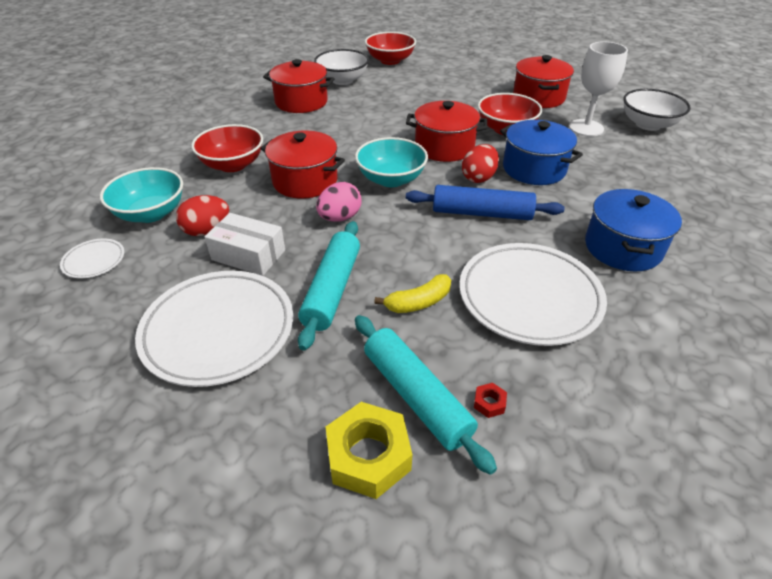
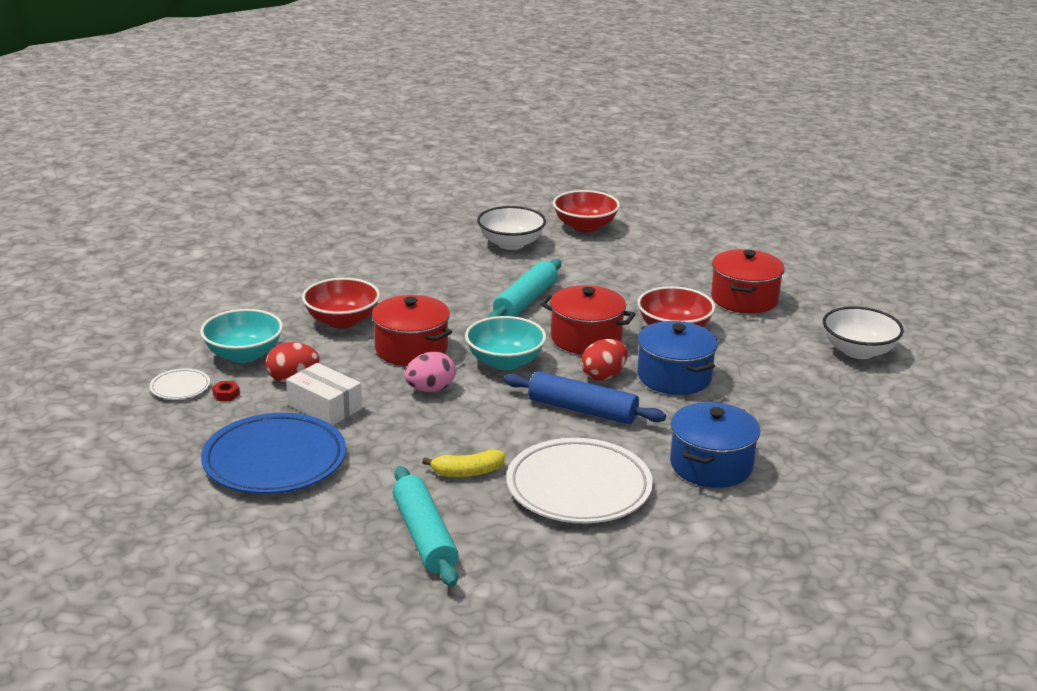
camera: 15 degrees right, 15 degrees down
white plate [135,271,294,387] -> blue plate [201,413,346,494]
red pot [263,59,335,113] -> none
turquoise rolling pin [298,221,360,351] -> turquoise rolling pin moved to [488,259,561,318]
yellow nut [326,402,412,499] -> none
red nut [474,383,507,418] -> red nut moved to [212,381,240,401]
white goblet [569,41,628,137] -> none

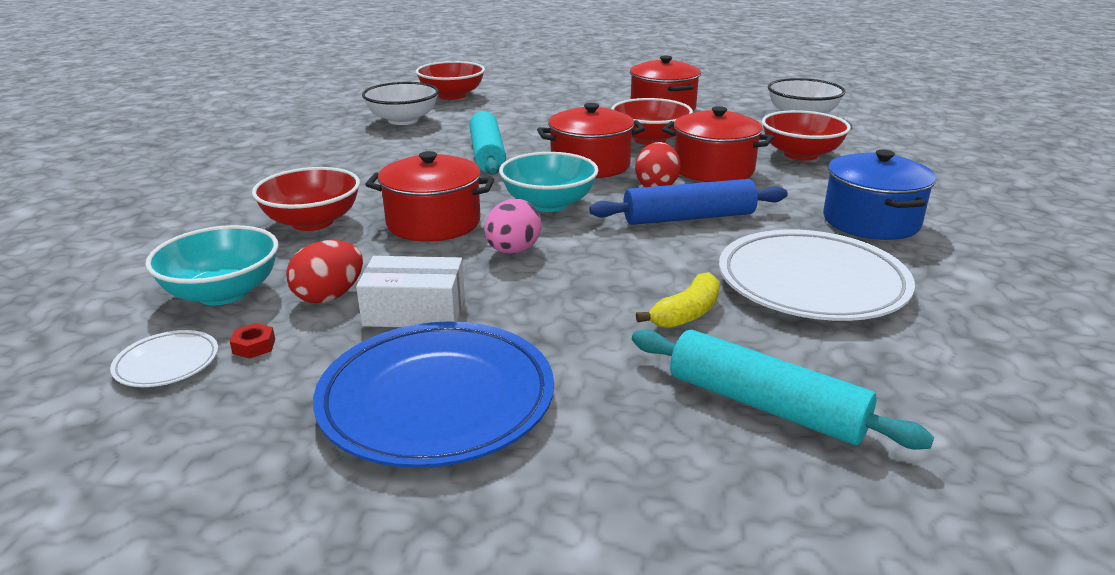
camera: 35 degrees left, 0 degrees up
blue pot [637,321,718,395] -> red pot [662,106,774,182]
none -> red bowl [762,110,851,161]

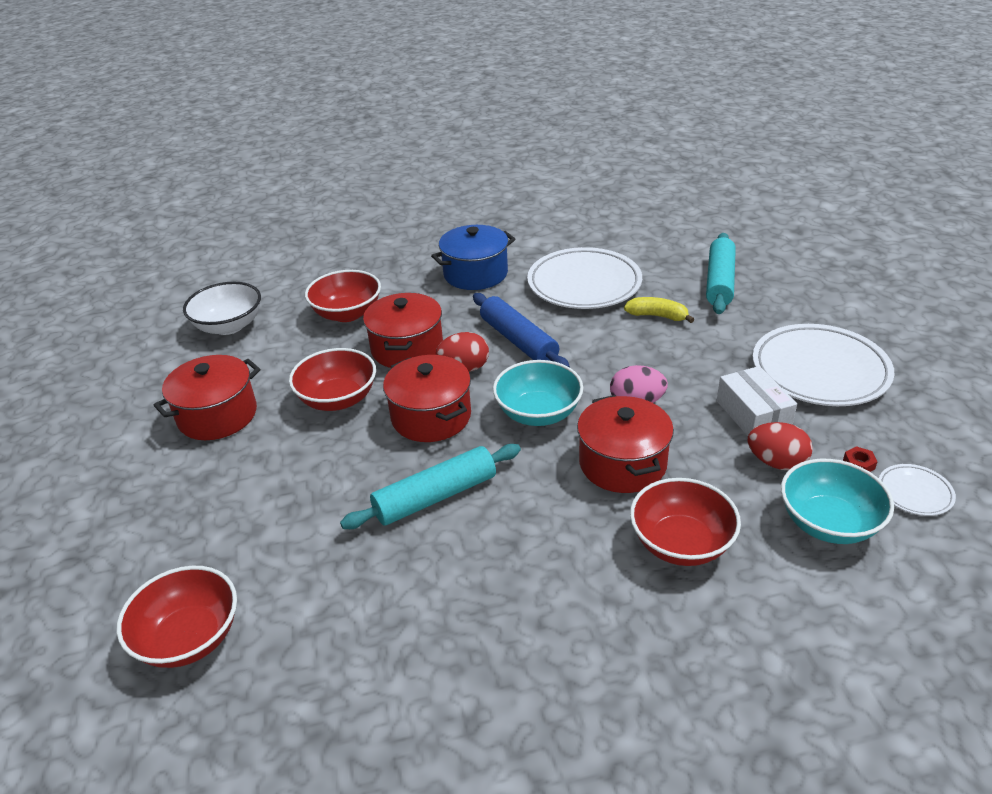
camera: 110 degrees left, 10 degrees up
blue plate [313,321,554,468] -> white plate [753,324,894,406]
white bowl [362,82,439,125] -> none

